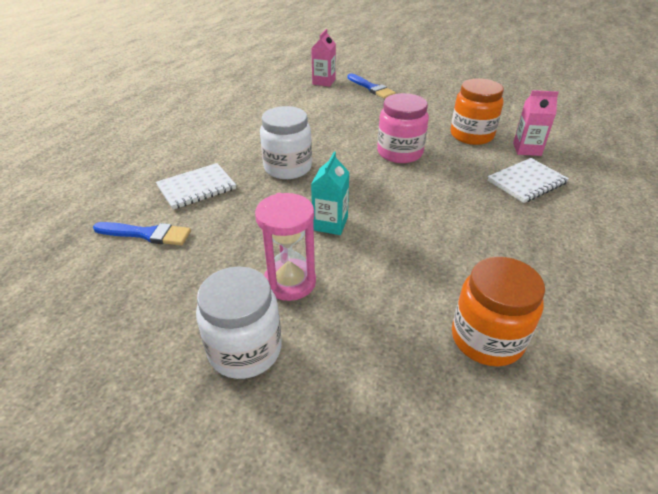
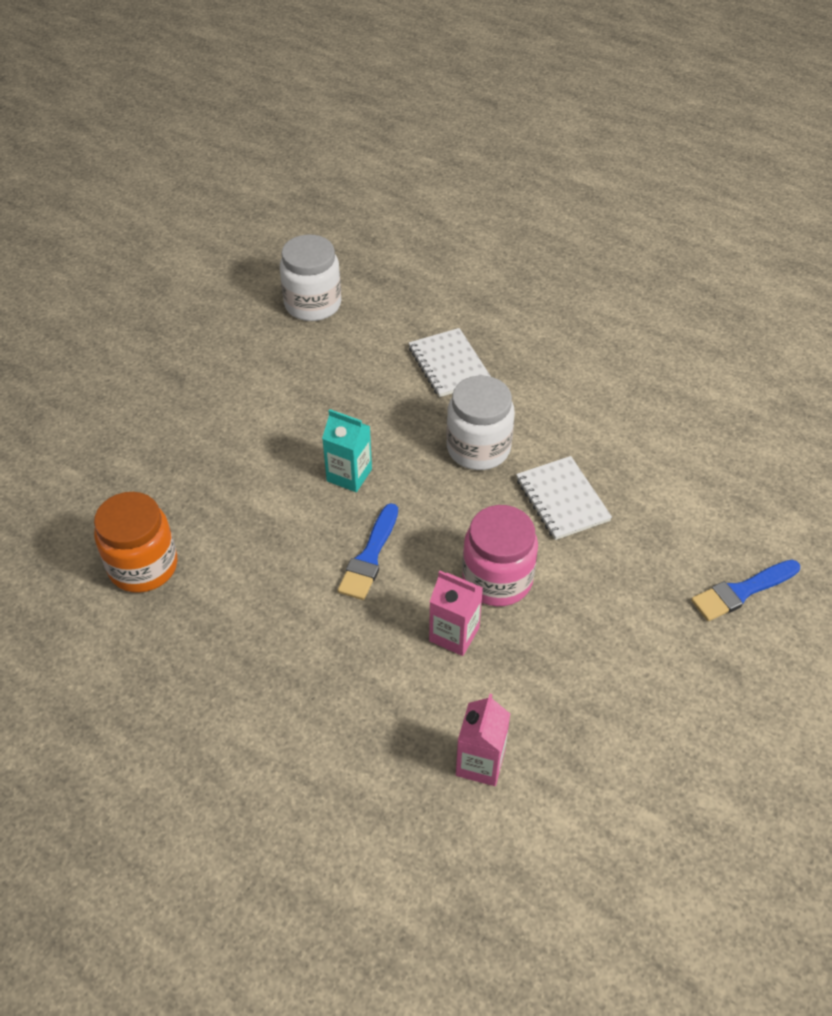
camera: 100 degrees right, 10 degrees up
blue brush [93,222,191,245] -> blue brush moved to [338,503,398,600]
white jar [196,266,282,379] -> white jar moved to [280,235,341,321]
pink hourglass [255,193,316,301] -> none
pink carton [311,29,336,87] -> pink carton moved to [429,571,483,656]
orange jar [451,78,504,145] -> none
white notebook [488,158,569,203] -> white notebook moved to [516,456,612,540]

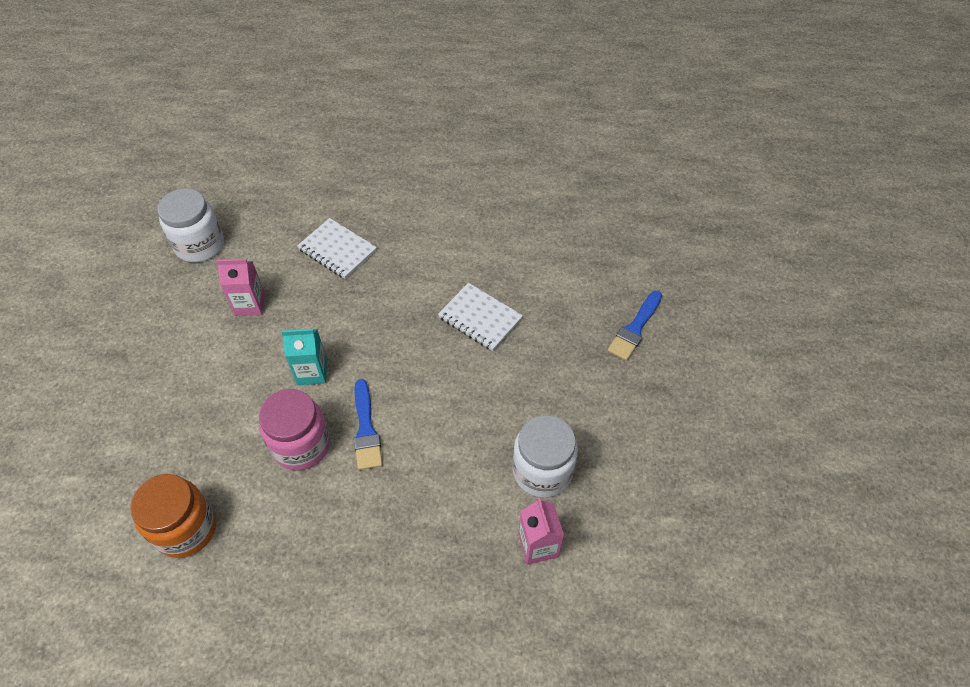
camera: 30 degrees left, 5 degrees up
pink carton [429,571,483,656] -> pink carton moved to [216,259,265,316]
white jar [446,376,515,470] -> white jar moved to [512,415,578,498]
pink jar [462,505,538,606] -> pink jar moved to [259,389,330,470]

